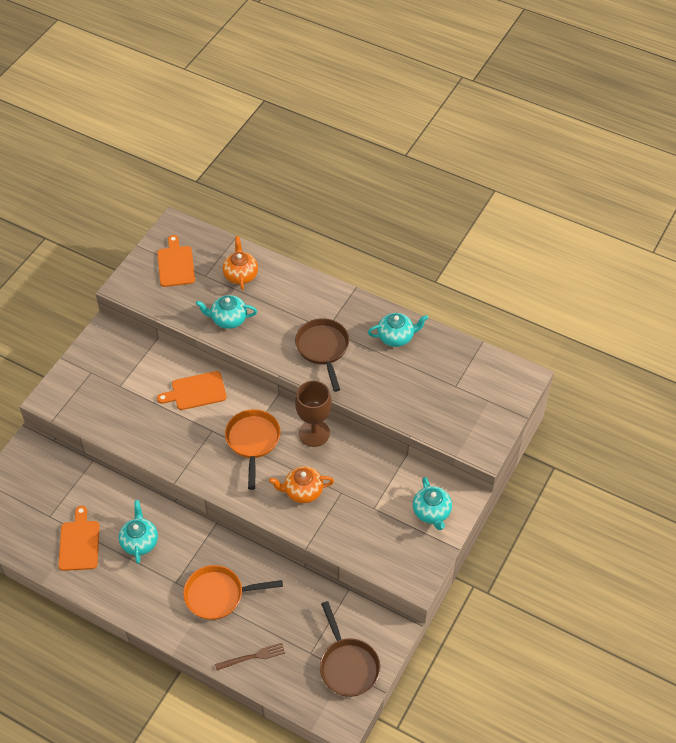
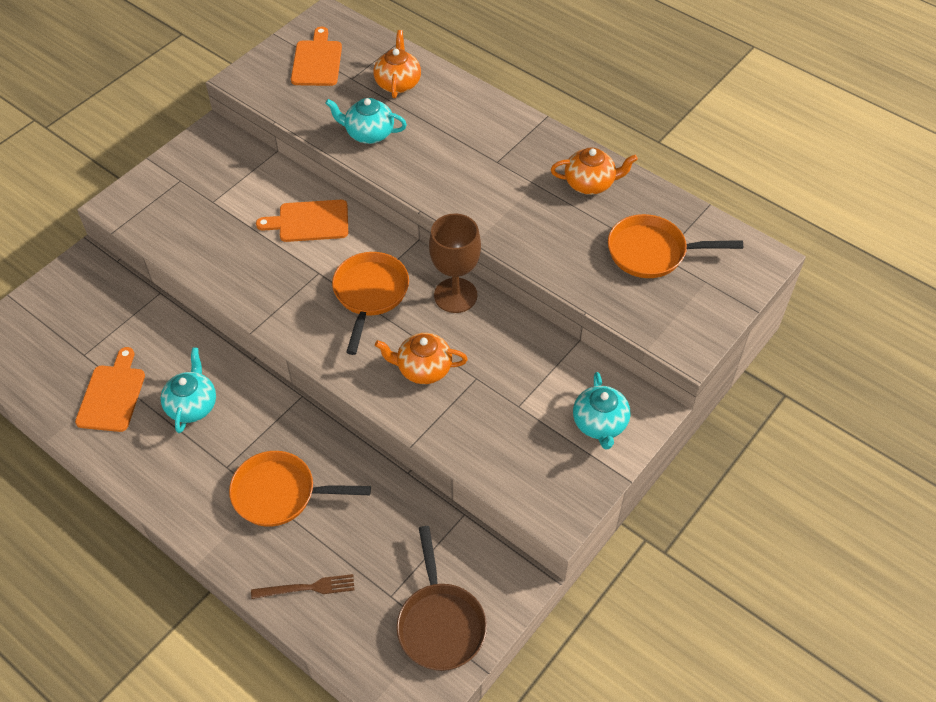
camera: 10 degrees right, 0 degrees up
brown pan [295,318,349,392] -> none
turquoise teapot [368,313,428,347] -> orange teapot [551,147,638,195]
none -> orange pan [608,214,743,278]

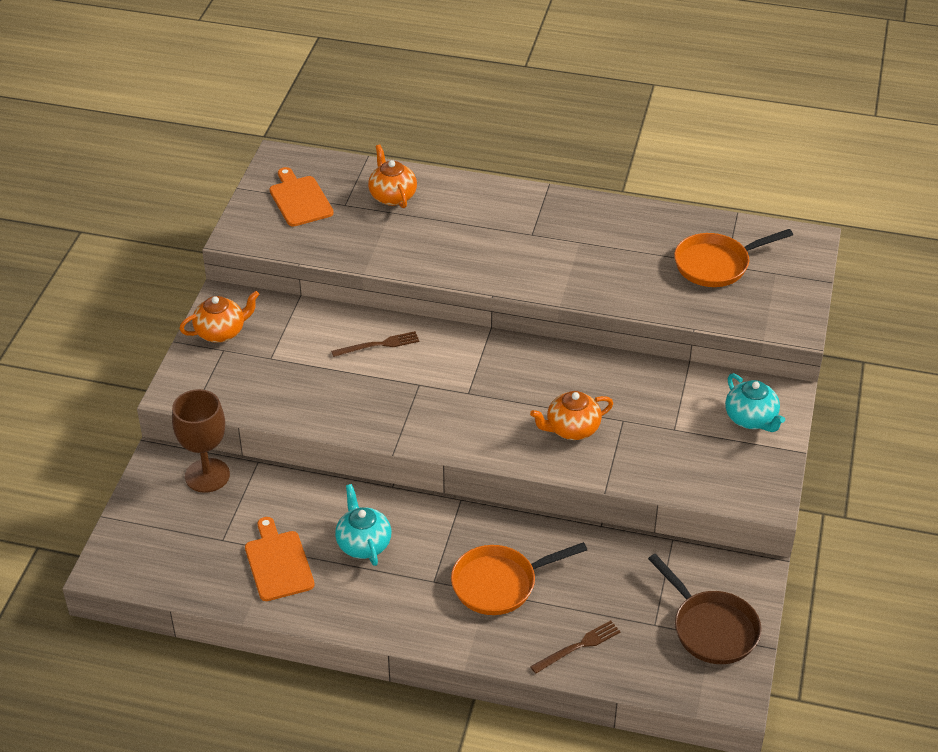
camera: 25 degrees left, 10 degrees down
orange cutting board [256,200,348,242] -> brown fork [331,331,419,357]
turquoise teapot [325,98,407,144] -> none
orange pan [332,252,409,355] -> none
brown goblet [429,214,481,313] -> brown goblet moved to [172,389,230,493]
orange teapot [551,147,638,195] -> orange teapot moved to [180,291,260,343]

